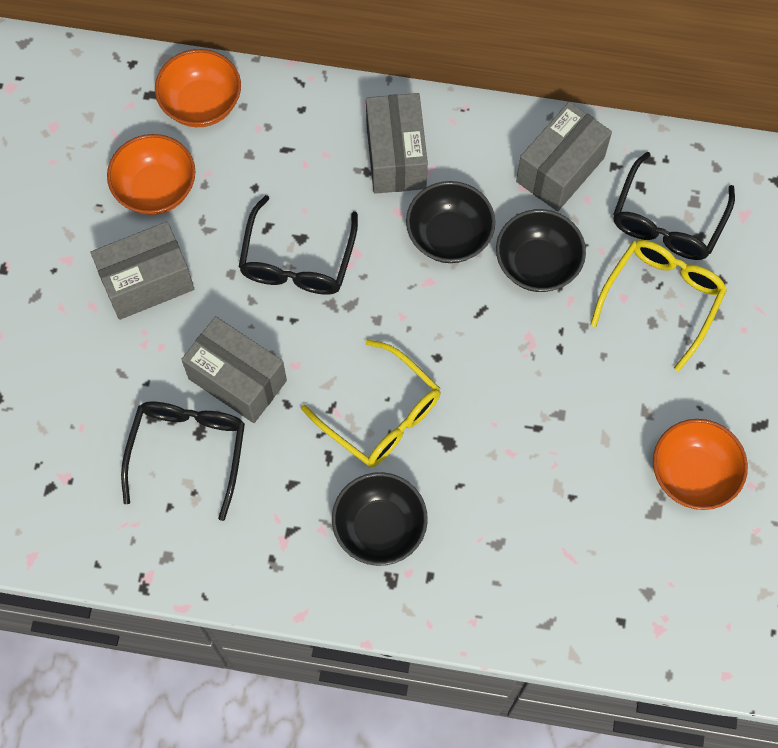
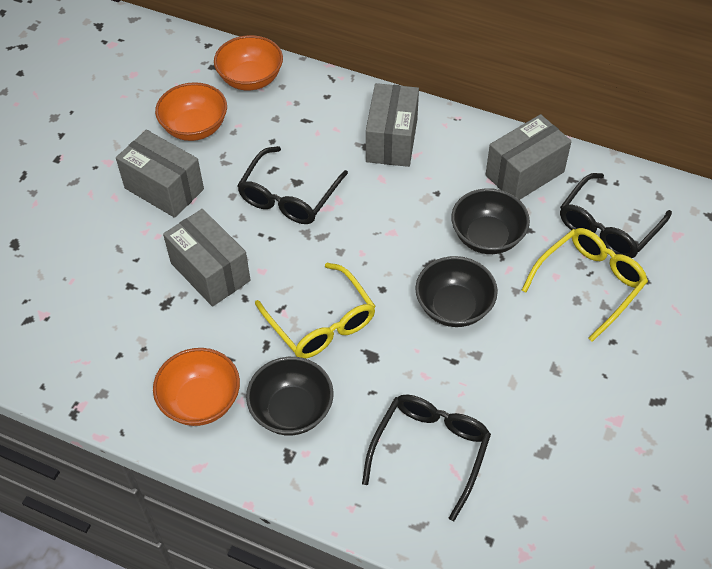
camera: 15 degrees right, 15 degrees down
grey box [90,221,194,320] -> grey box turned 45 degrees clockwise [116,130,204,218]
black glasses [121,402,245,521] -> black glasses moved to [362,395,491,521]
black bowl [406,181,495,263] -> black bowl moved to [415,256,498,327]
orange bowl [653,419,748,510] -> orange bowl moved to [153,348,240,426]

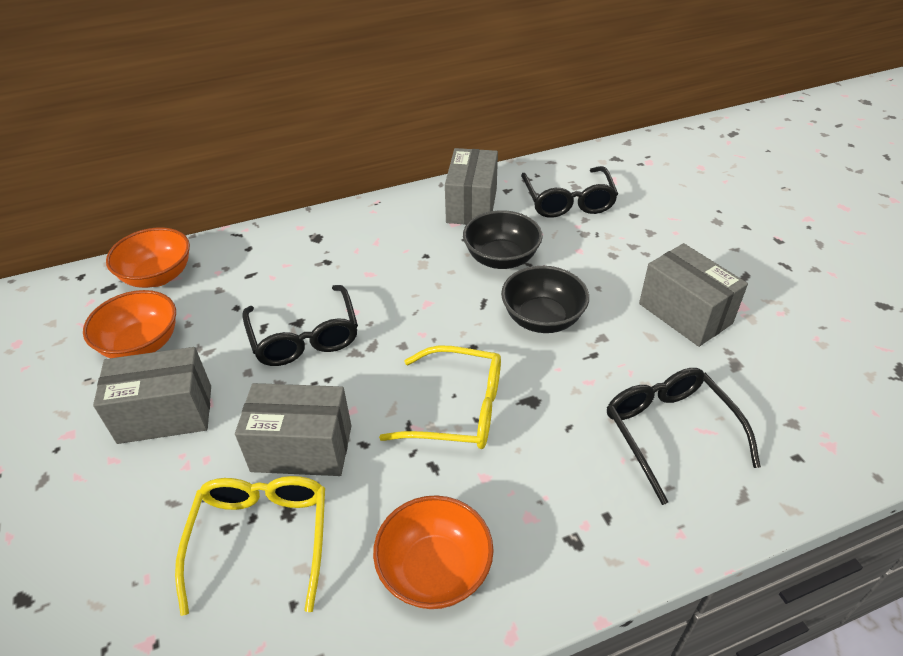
camera: 45 degrees left, 10 degrees down
black bowl [246,357,334,436] -> none
grey box [366,83,419,167] -> grey box moved to [639,243,748,347]
yellow glasses [522,228,648,342] -> yellow glasses moved to [175,476,325,616]

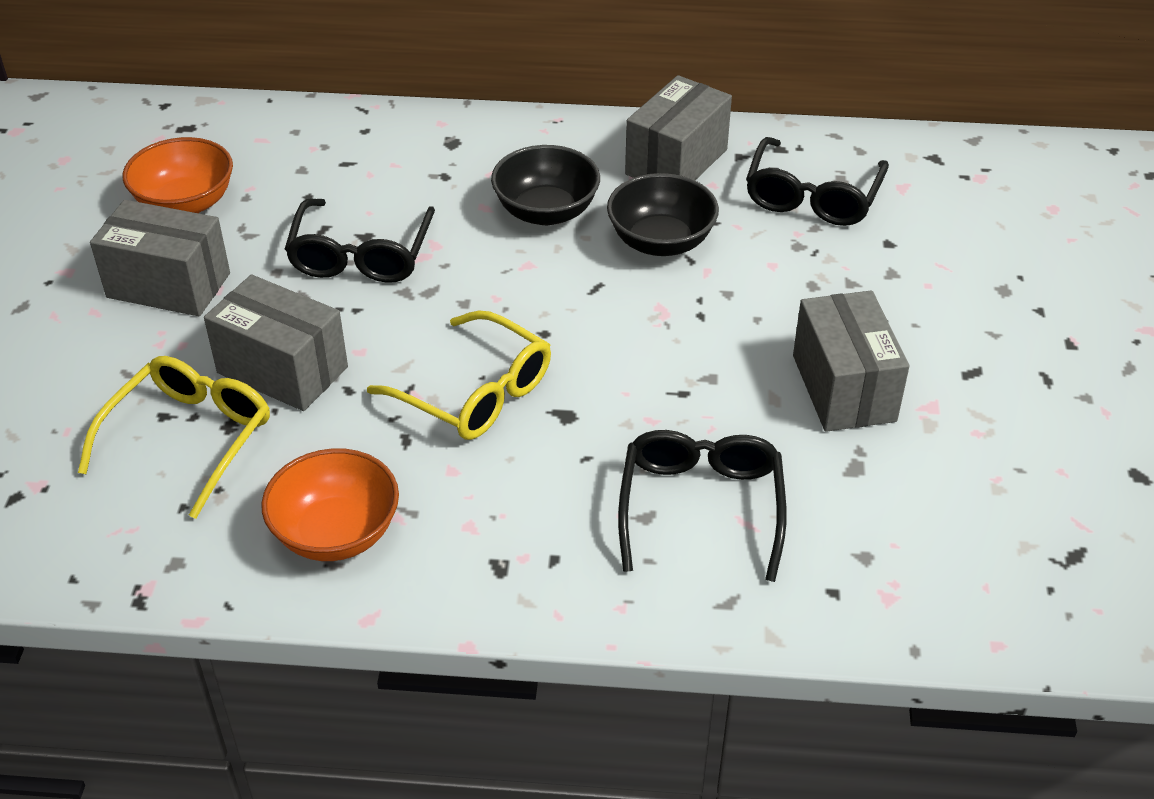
camera: 25 degrees right, 0 degrees up
orange bowl [106,227,190,288] -> none
black bowl [501,266,589,333] -> black bowl moved to [491,145,600,225]

